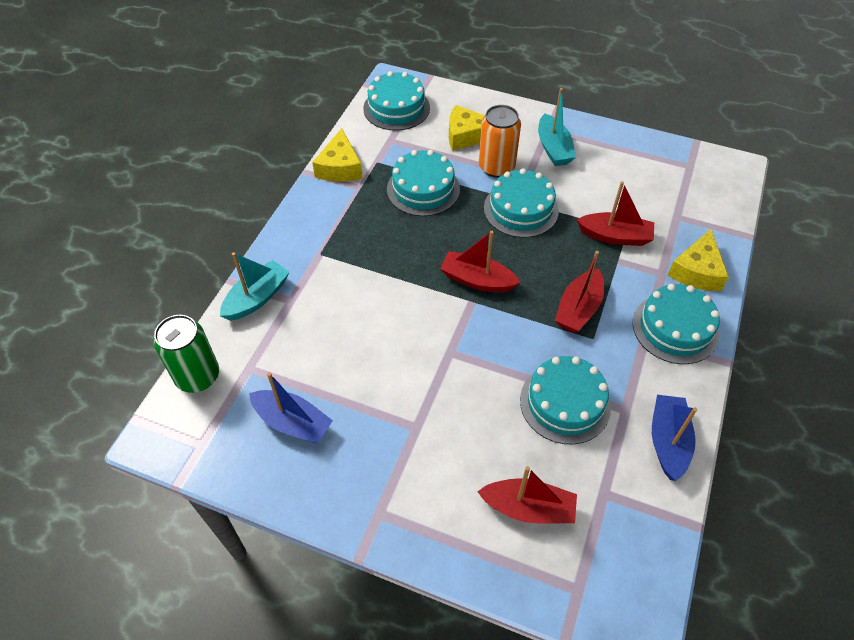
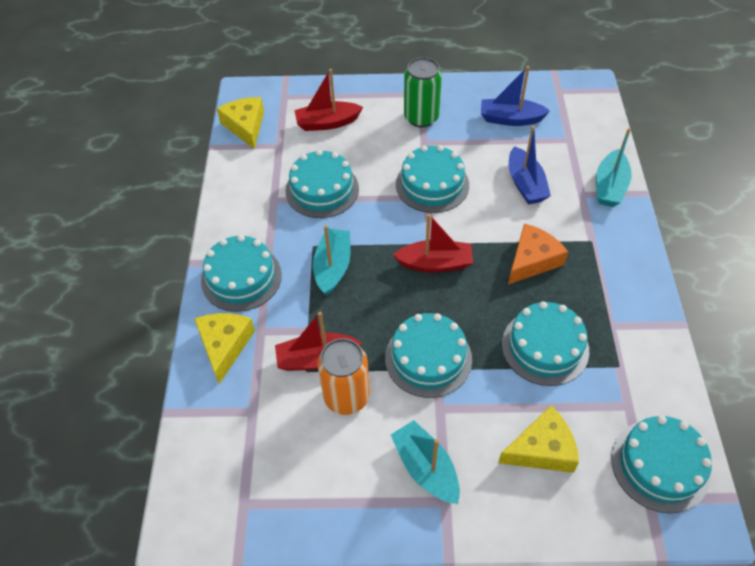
camera: 160 degrees right, 0 degrees up
green can [154,315,219,393] -> green can moved to [404,57,442,127]
yellow cheese [312,128,363,182] -> yellow cheese moved to [217,97,264,149]
orange can [479,105,521,177] -> orange can moved to [317,338,370,415]
red boat [555,251,604,333] -> turquoise boat [313,225,350,296]
blue boat [652,395,697,481] -> blue boat moved to [509,126,551,205]
none -> turquoise cake [396,145,469,213]
none -> orange cheese [508,223,568,284]

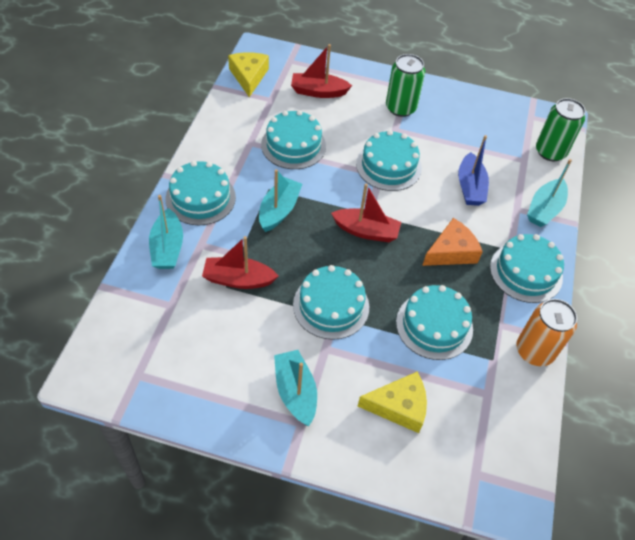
camera: 10 degrees right, 0 degrees up
yellow cheese [194,313,255,384] -> turquoise boat [149,195,183,269]
orange can [317,338,370,415] -> orange can moved to [516,299,577,366]
blue boat [481,66,550,126] -> none
turquoise cake [611,416,712,513] -> turquoise cake moved to [490,234,564,303]
none -> green can [536,98,586,161]

